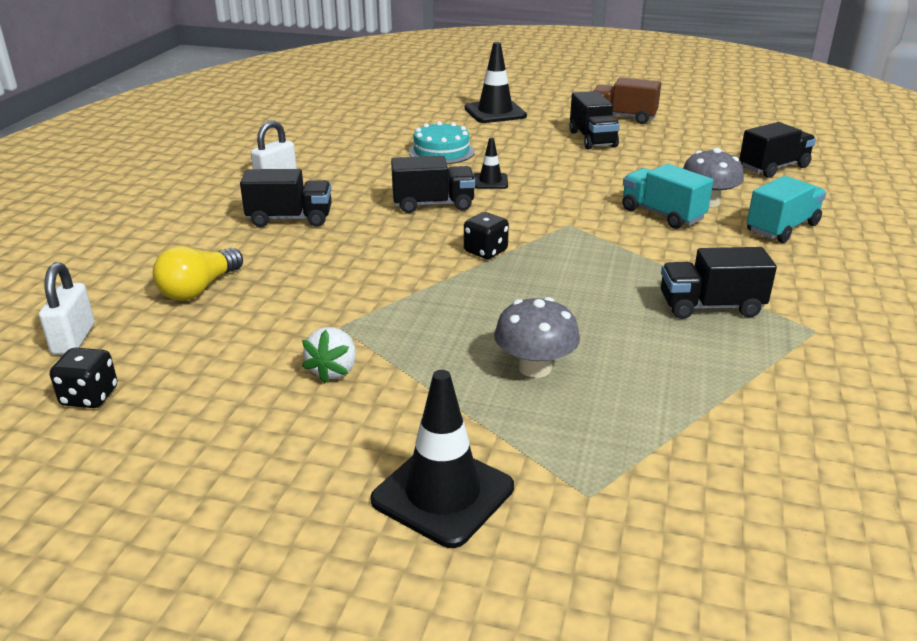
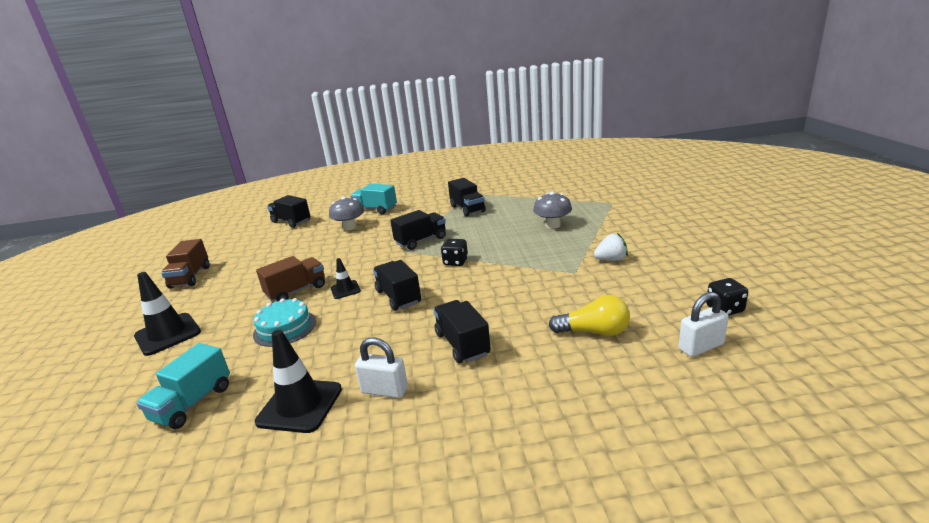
camera: 110 degrees left, 5 degrees down
black traffic cone [370,370,514,548] -> black traffic cone moved to [255,330,342,433]
black truck [570,91,620,149] -> black truck moved to [390,210,446,250]
turquoise truck [622,164,713,229] -> turquoise truck moved to [137,343,230,429]
none -> brown truck [256,256,325,302]

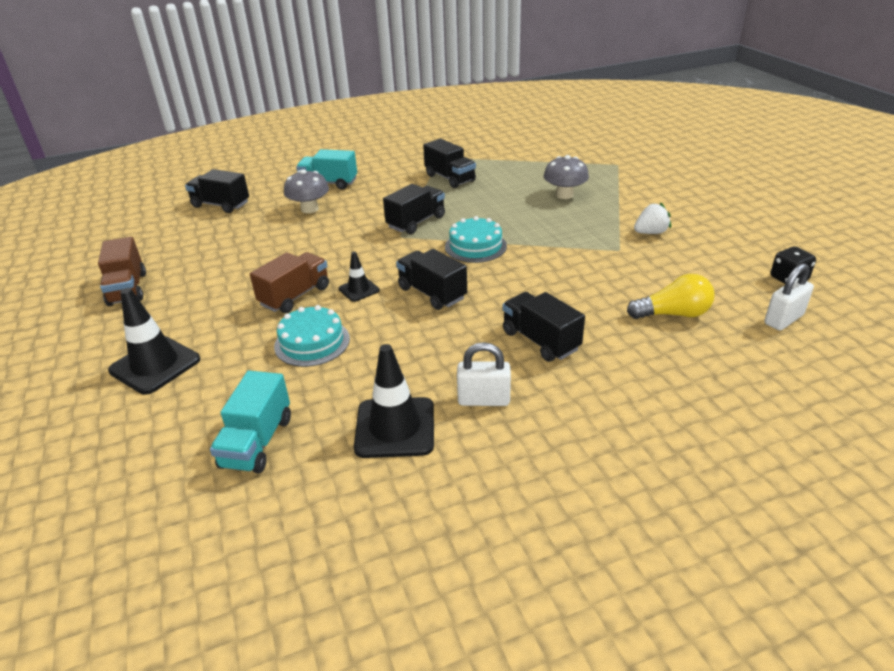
camera: 15 degrees left, 10 degrees up
black dice [441,239,468,266] -> turquoise cake [445,216,507,263]

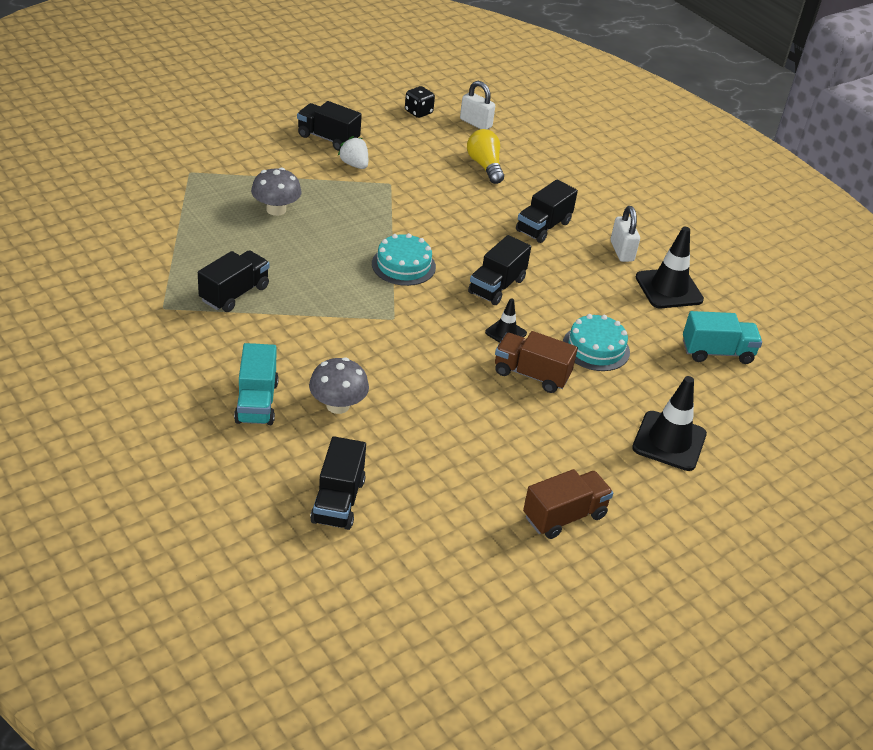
camera: 110 degrees left, 5 degrees up
black truck [383,184,445,234] -> black truck moved to [297,101,362,151]

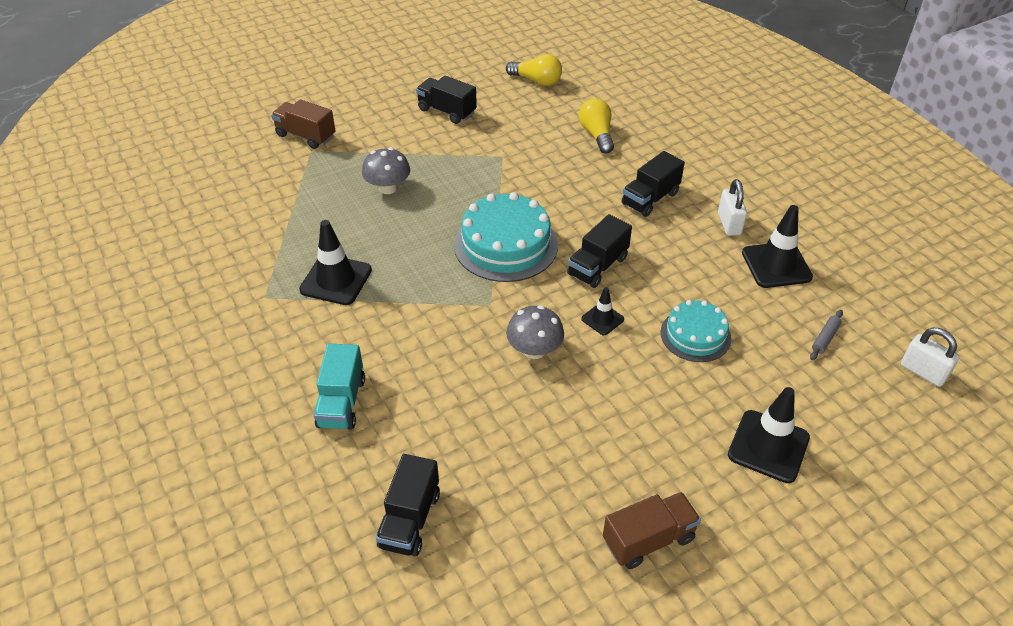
camera: 10 degrees right, 5 degrees up
black truck [198,250,270,312] -> black traffic cone [299,220,372,305]
grey mushroom [309,357,369,414] -> grey mushroom moved to [506,305,564,359]
white strawberry [338,136,368,169] -> none
turquoise cake [372,233,436,286] -> turquoise cake [454,192,558,282], size x1.63
black dice [405,86,435,118] -> yellow light bulb [506,54,562,86]
white padlock [460,81,495,130] -> white padlock moved to [901,328,960,387]
brown truck [495,331,578,393] -> brown truck moved to [271,99,335,149]
turquoise truck [683,311,762,364] -> grey rolling pin [810,310,843,360]

